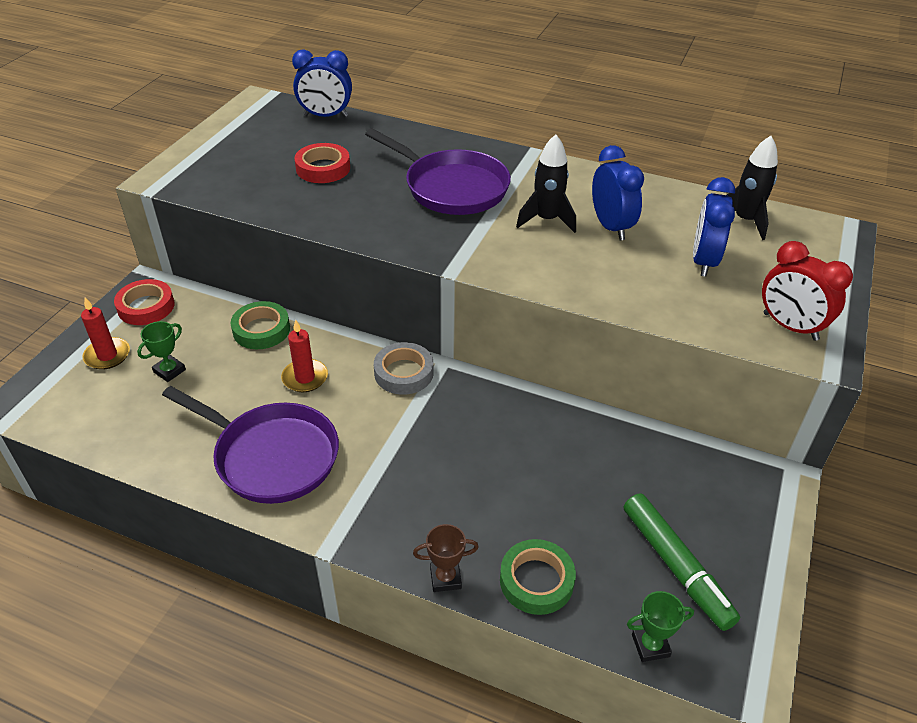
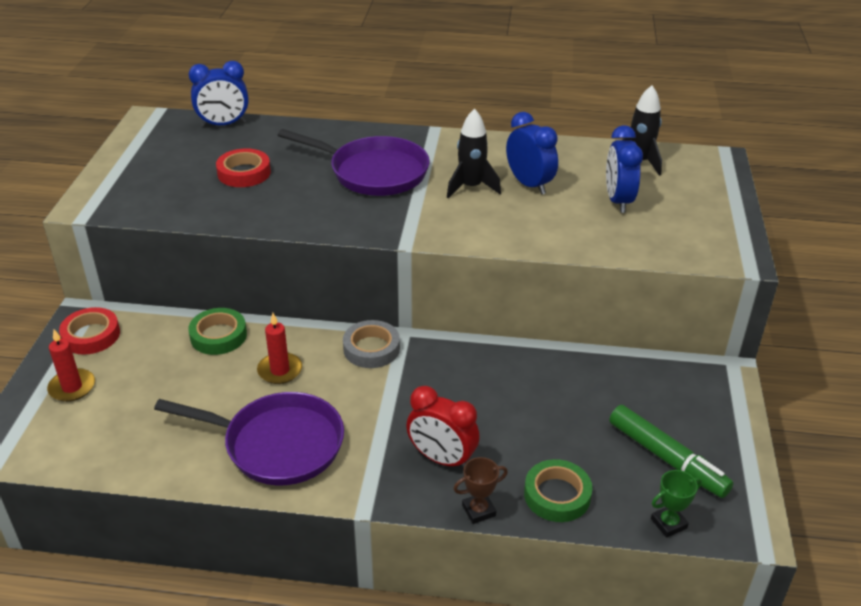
camera: 15 degrees left, 5 degrees down
green trophy [137,321,186,382] -> none
red clock [762,241,853,341] -> red clock moved to [406,386,480,470]

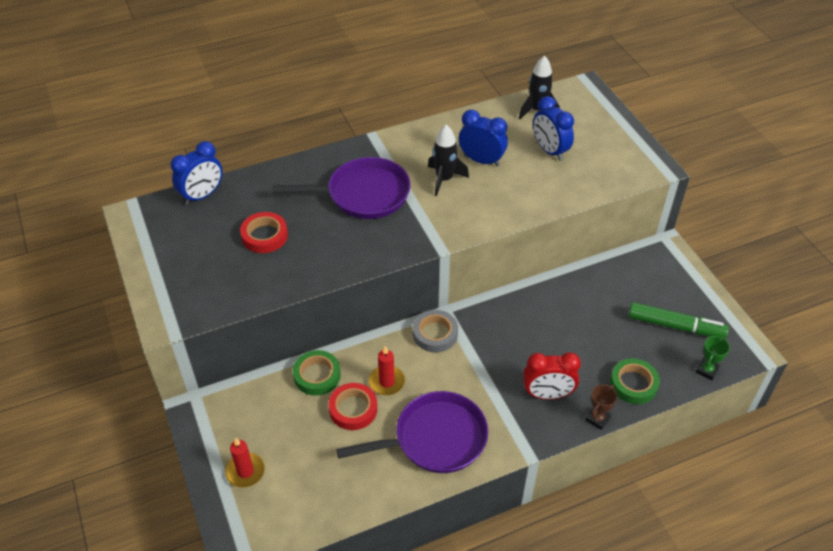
camera: 30 degrees left, 10 degrees up
red tape [59,307,120,355] -> red tape moved to [329,383,377,430]

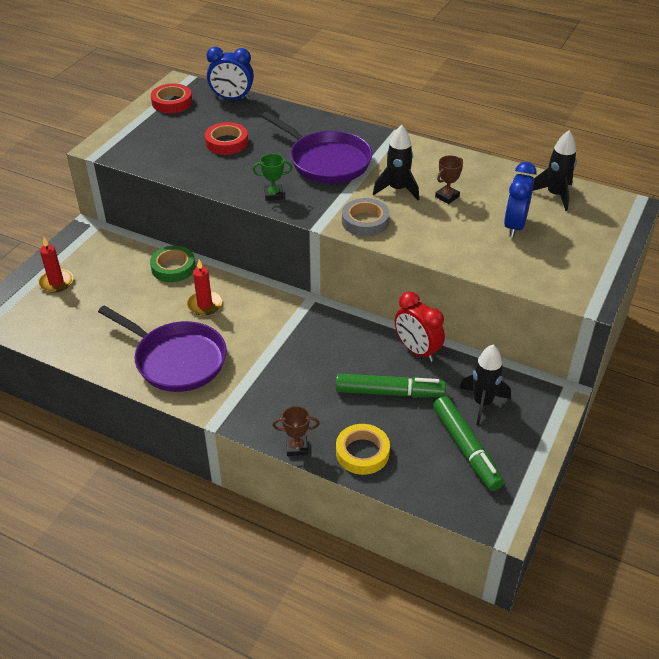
camera: 50 degrees right, 5 degrees down
red tape [329,383,377,430] -> red tape moved to [151,84,192,113]
grey tape [413,310,458,352] -> grey tape moved to [342,198,390,236]
blue clock [459,110,508,166] -> brown trophy [435,155,463,204]
red clock [523,352,581,399] -> red clock moved to [395,292,445,362]
green tape [610,358,660,404] -> yellow tape [336,424,390,475]
green trophy [696,336,730,380] -> green trophy moved to [252,154,293,201]
none -> green marker [336,373,446,398]
none -> black rocket [460,345,511,425]

